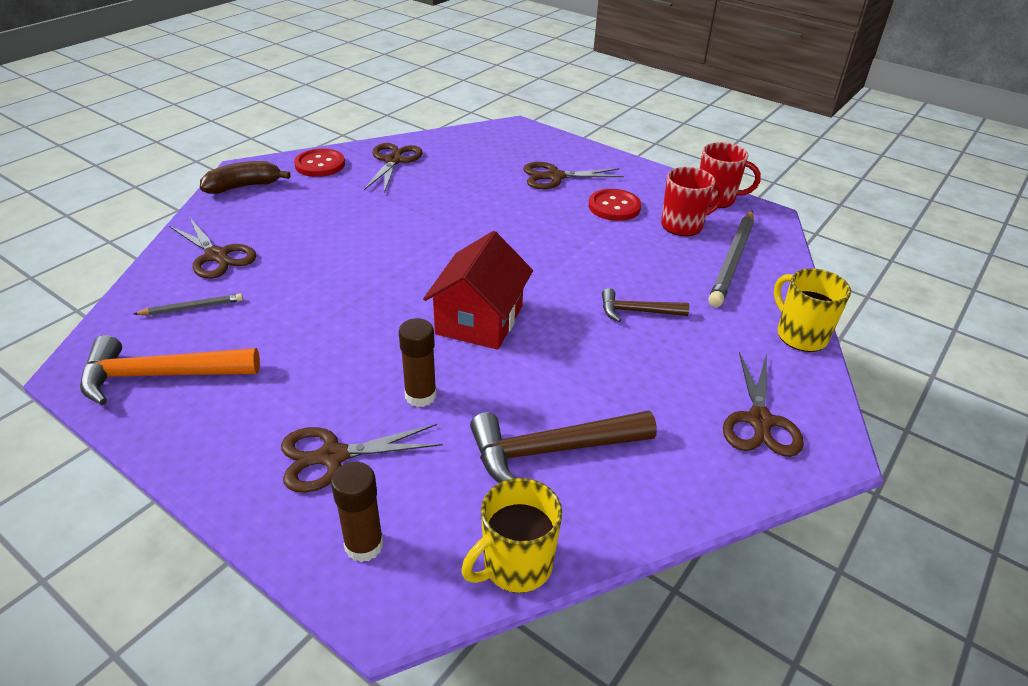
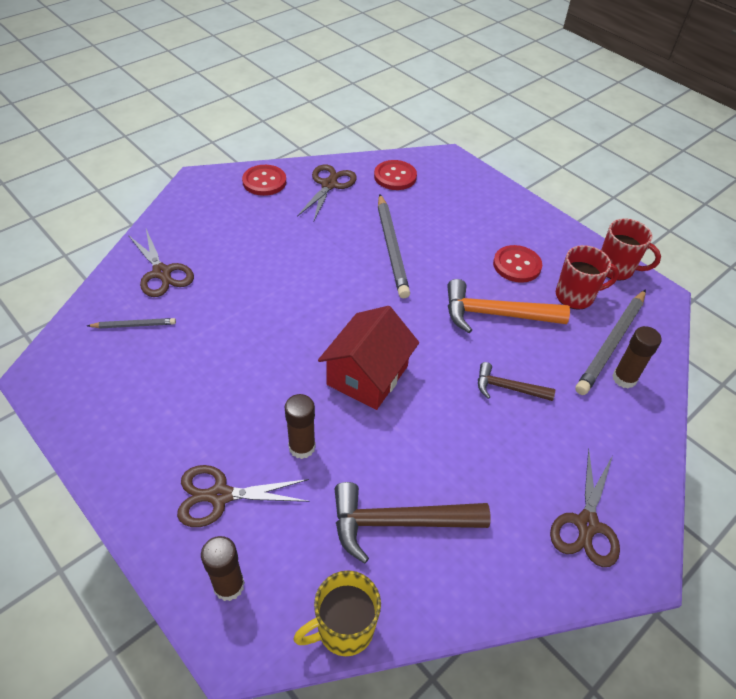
camera: 10 degrees right, 10 degrees up
orange hammer [80,335,260,405] -> orange hammer moved to [447,279,570,333]
brown banana [200,161,291,194] -> none
brown scissors [523,162,624,189] -> none
yellow mug [774,268,851,352] -> none
none -> red button [374,160,417,190]
none -> grey pencil [378,194,410,298]
none -> brown glue stick [612,326,662,388]

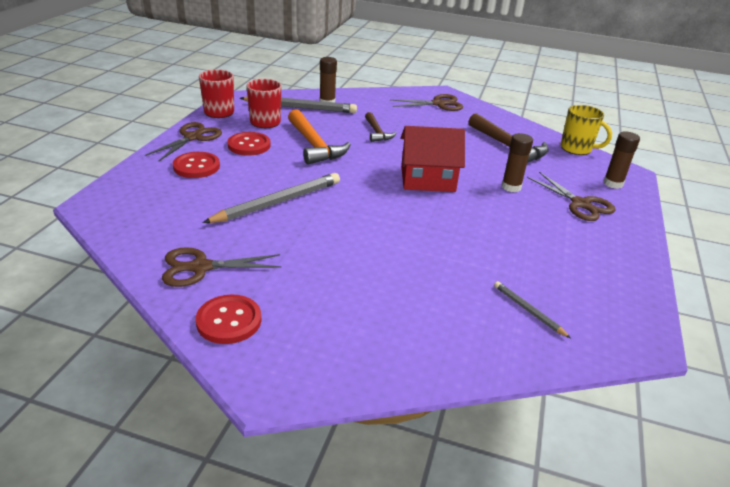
camera: 120 degrees left, 15 degrees down
brown scissors [128,229,194,297] -> brown scissors moved to [145,122,222,161]
red button [374,160,417,190] -> red button moved to [173,152,220,178]

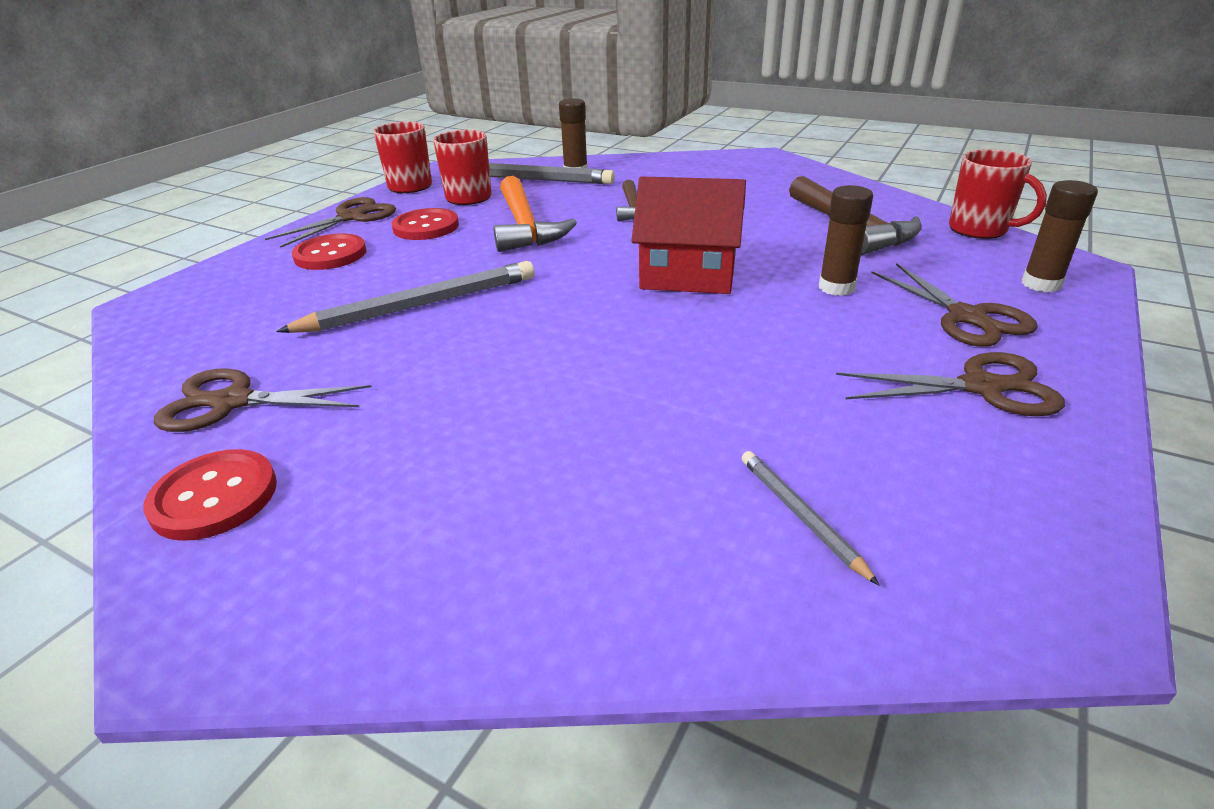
camera: 15 degrees right, 0 degrees up
brown scissors [391,94,463,111] -> brown scissors moved to [836,352,1065,416]
yellow mug [561,105,612,155] -> red mug [949,149,1047,239]

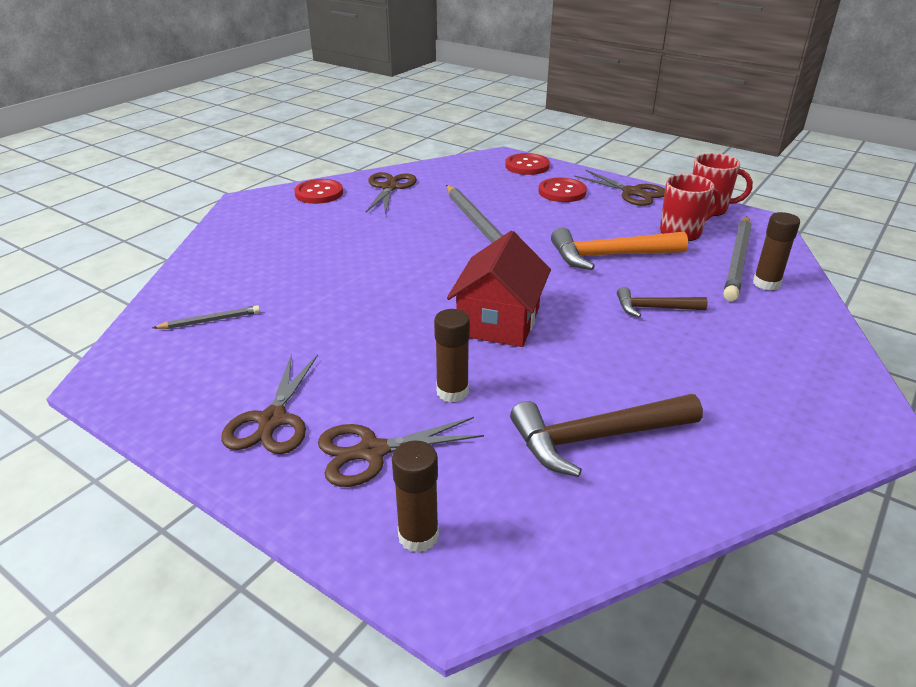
camera: 95 degrees right, 0 degrees up
red button [392,208,459,240] -> red button moved to [505,153,550,175]
red mug [949,149,1047,239] -> none

